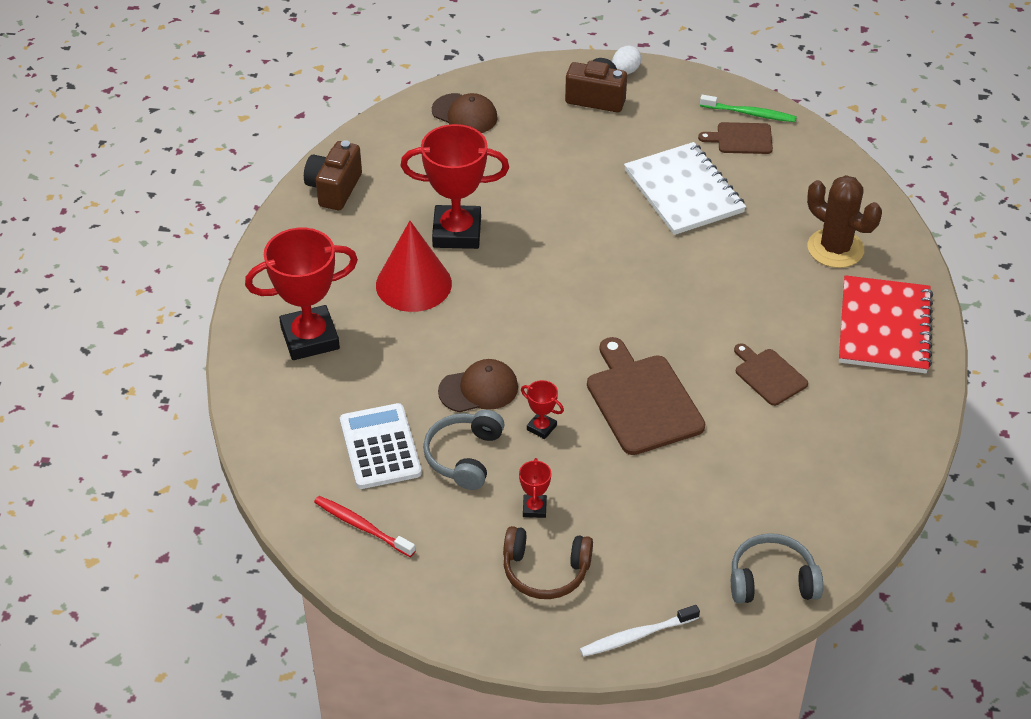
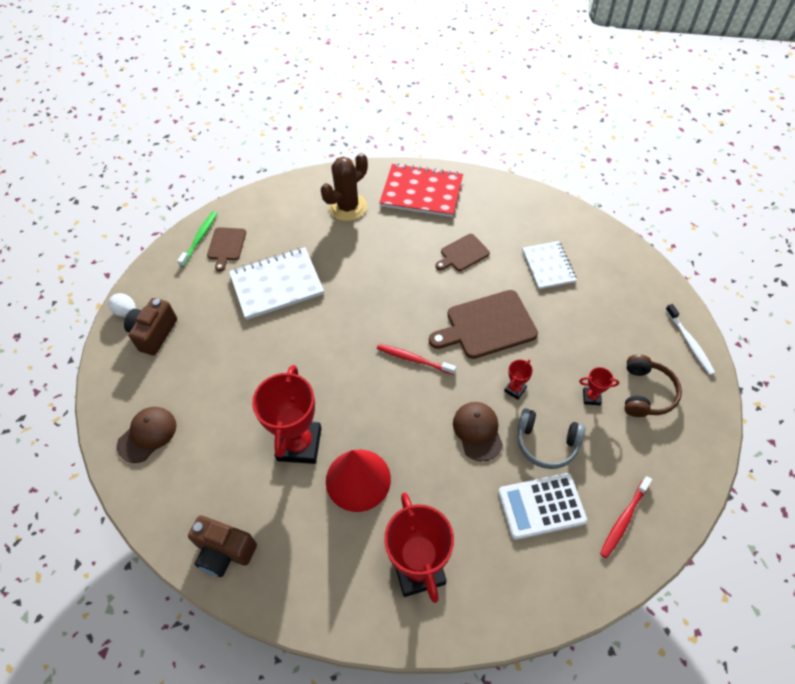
camera: 85 degrees left, 10 degrees up
grey headphones [731,533,823,604] -> none
none -> red toothbrush [377,344,456,375]
none -> white notebook [522,241,577,289]

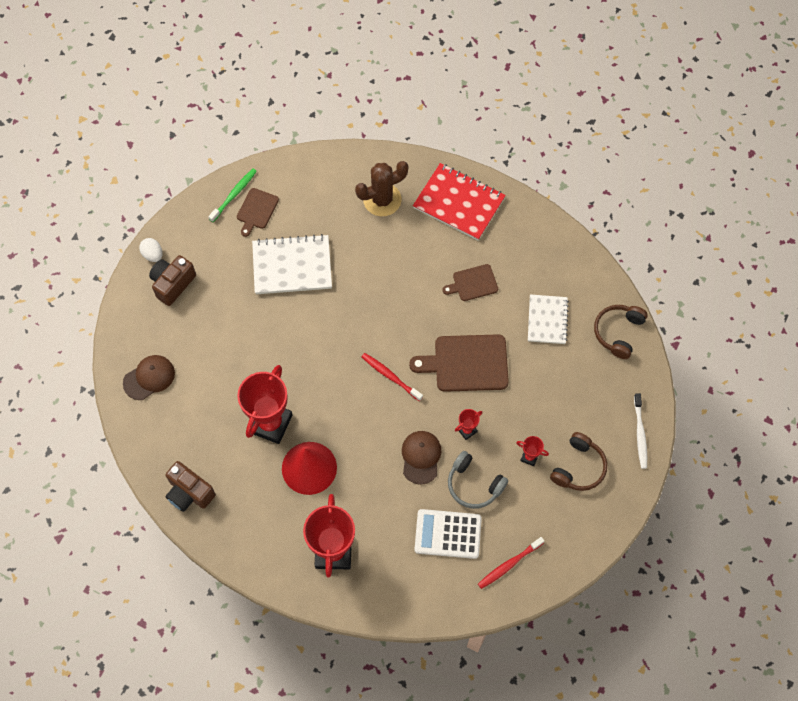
camera: 15 degrees right, 10 degrees up
none -> brown headphones [594,305,648,359]

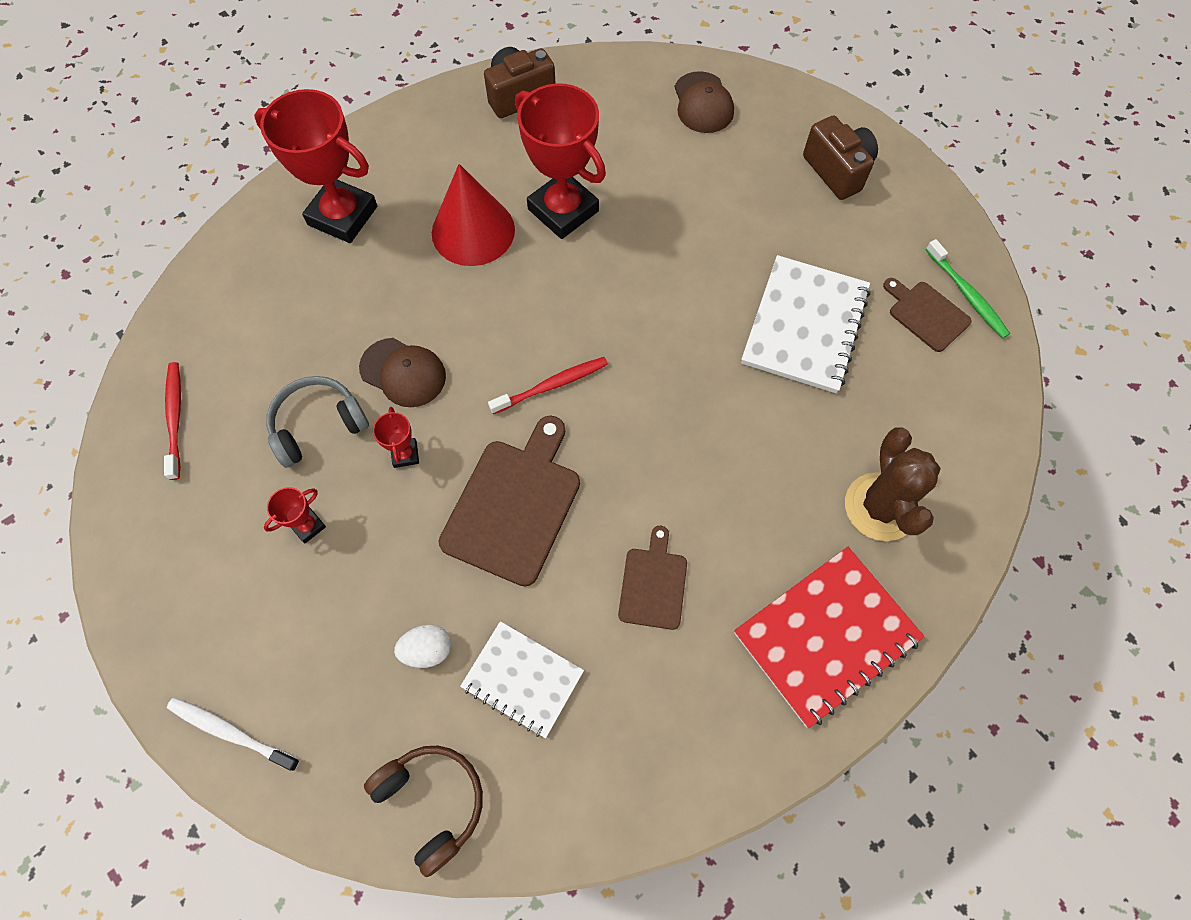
camera: 115 degrees right, 0 degrees up
white egg [139,238,162,262] -> white egg moved to [394,625,451,668]
white calculator [414,509,482,559] -> none
brown headphones [550,432,607,491] -> none

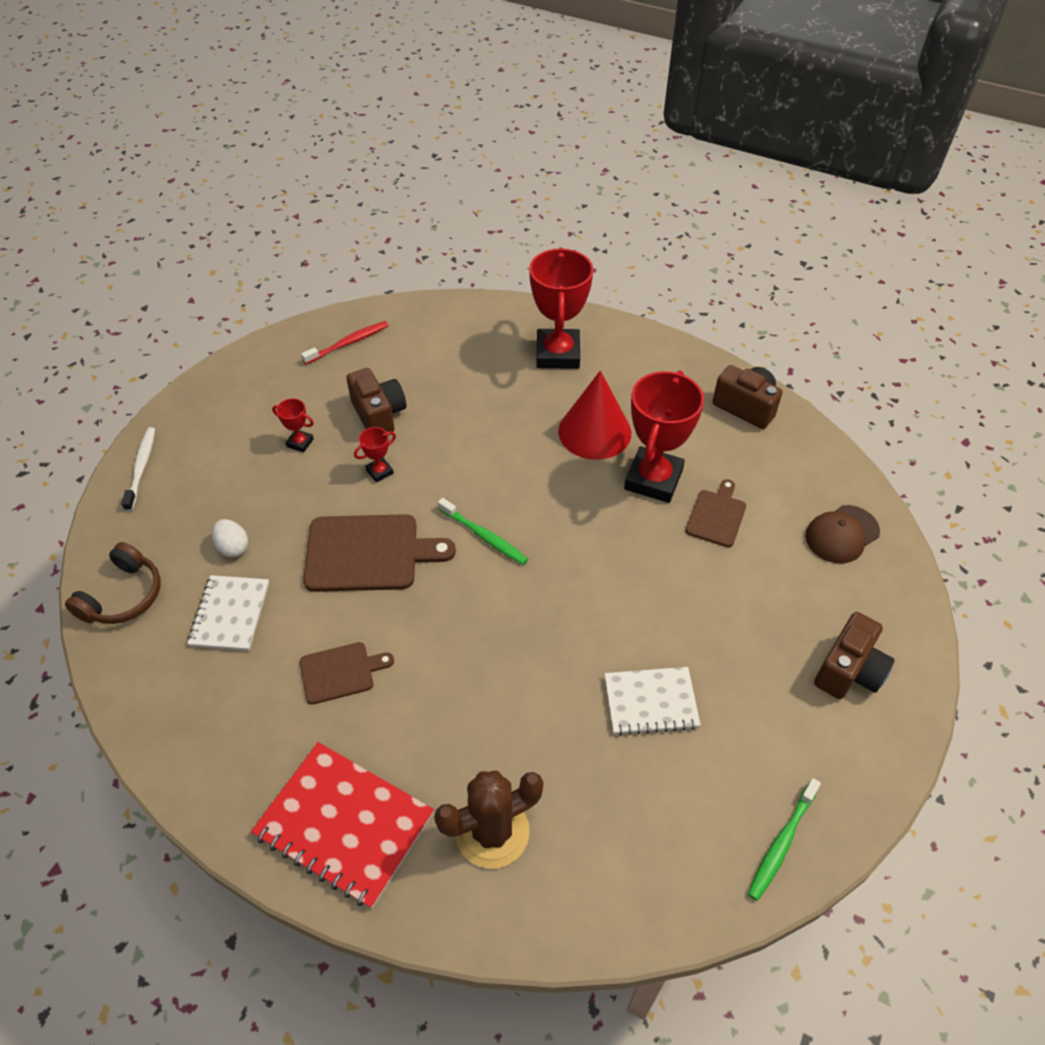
camera: 65 degrees right, 15 degrees down
grey headphones [266,376,369,468] -> brown camera [346,368,406,432]
brown cap [359,338,446,407] -> none
red toothbrush [488,357,608,414] -> green toothbrush [438,498,528,565]
white notebook [741,255,871,393] -> white notebook [604,667,701,735], size x0.65
brown cutting board [883,278,972,352] -> brown cutting board moved to [686,479,746,547]

